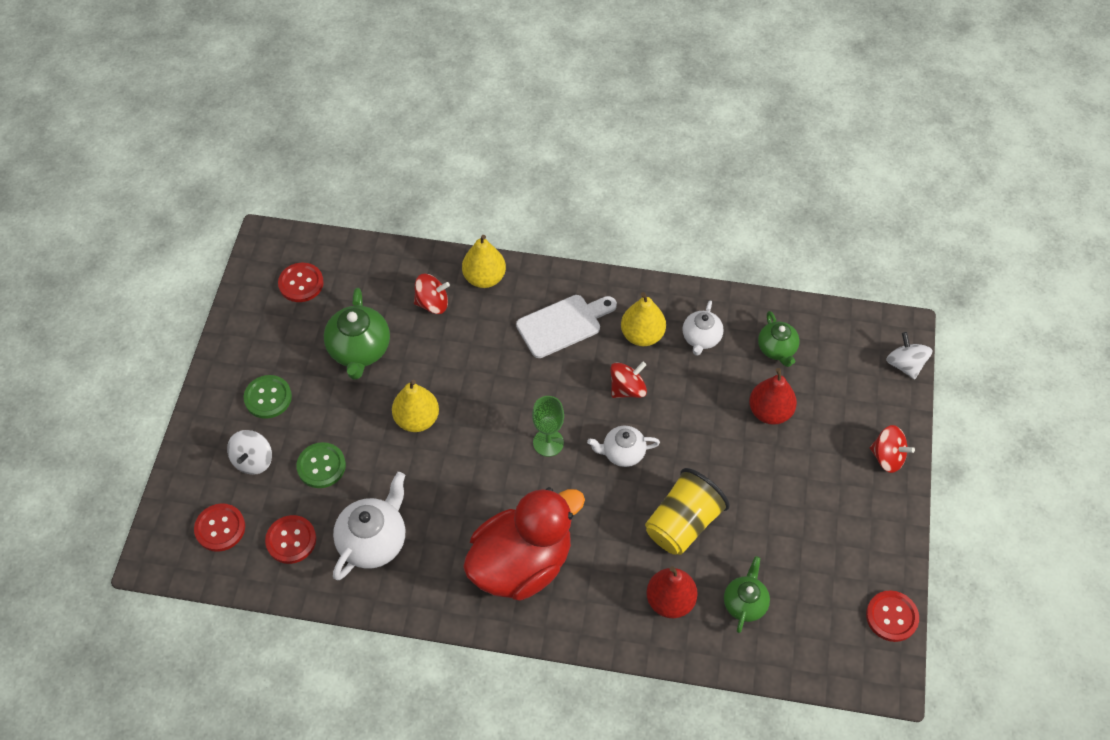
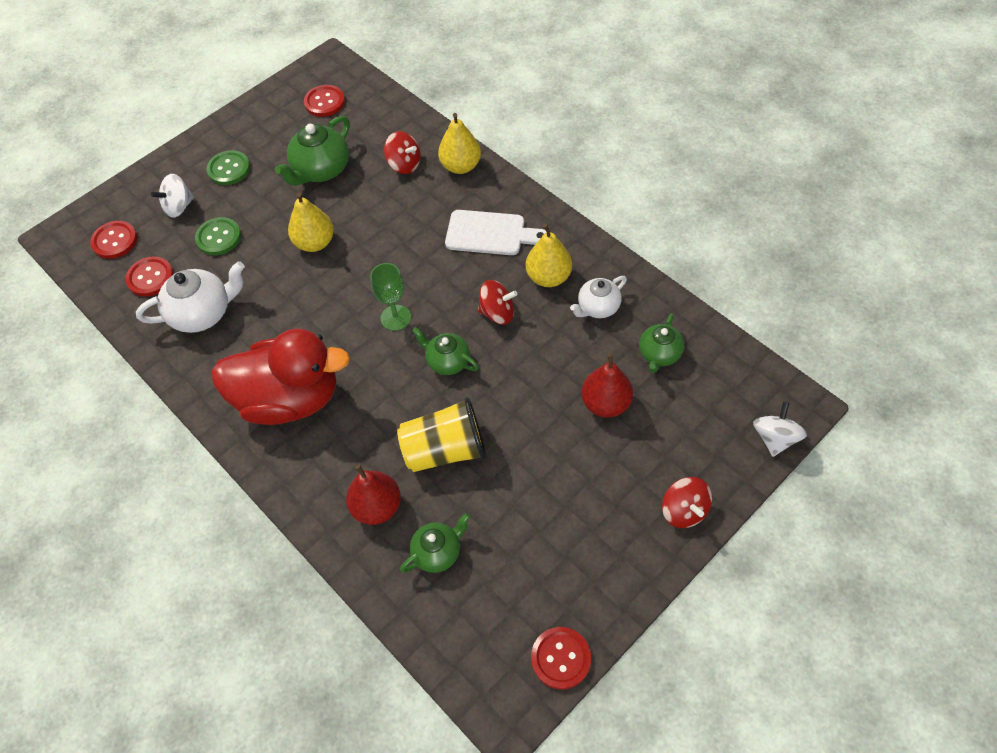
camera: 40 degrees right, 0 degrees up
white teapot [587,426,660,467] -> green teapot [412,327,479,375]

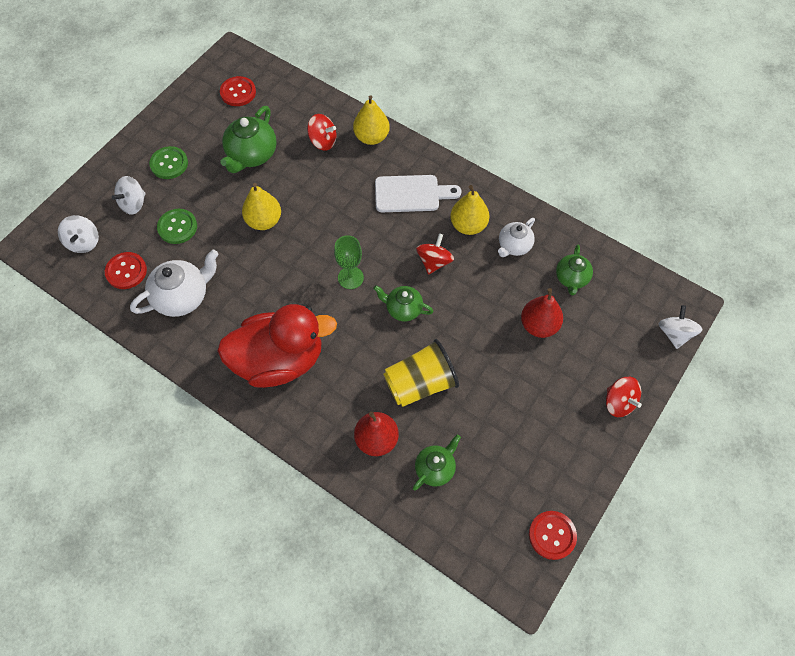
camera: 15 degrees left, 5 degrees up
red button [90,221,137,259] -> white spinning top [58,215,99,253]
red spinning top [478,280,517,325] -> red spinning top turned 60 degrees counterclockwise [416,233,454,274]

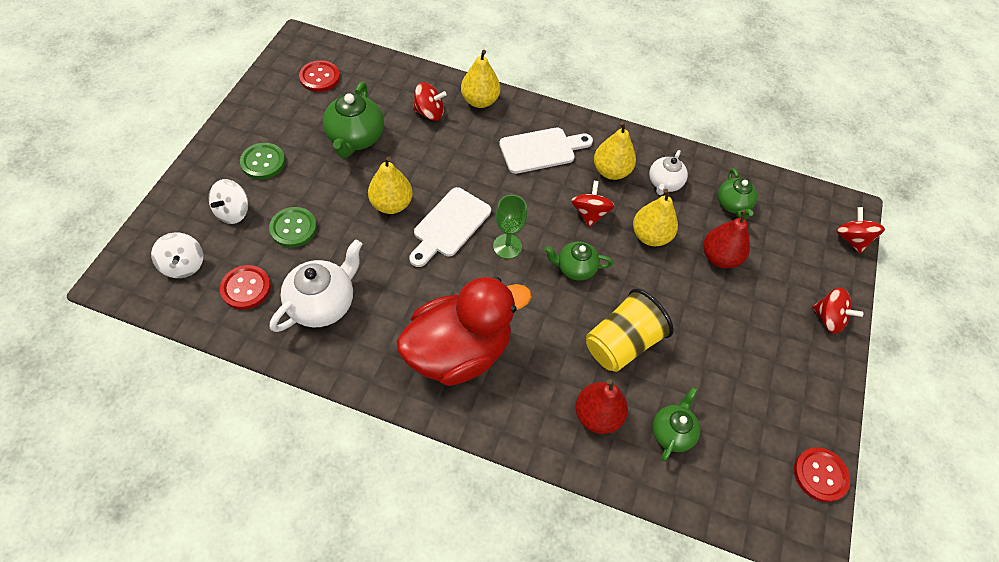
camera: 20 degrees left, 5 degrees down
white spinning top [659,305,702,349] -> red spinning top [836,207,885,254]
none -> white cutting board [409,187,491,267]
none -> yellow pear [633,189,678,246]

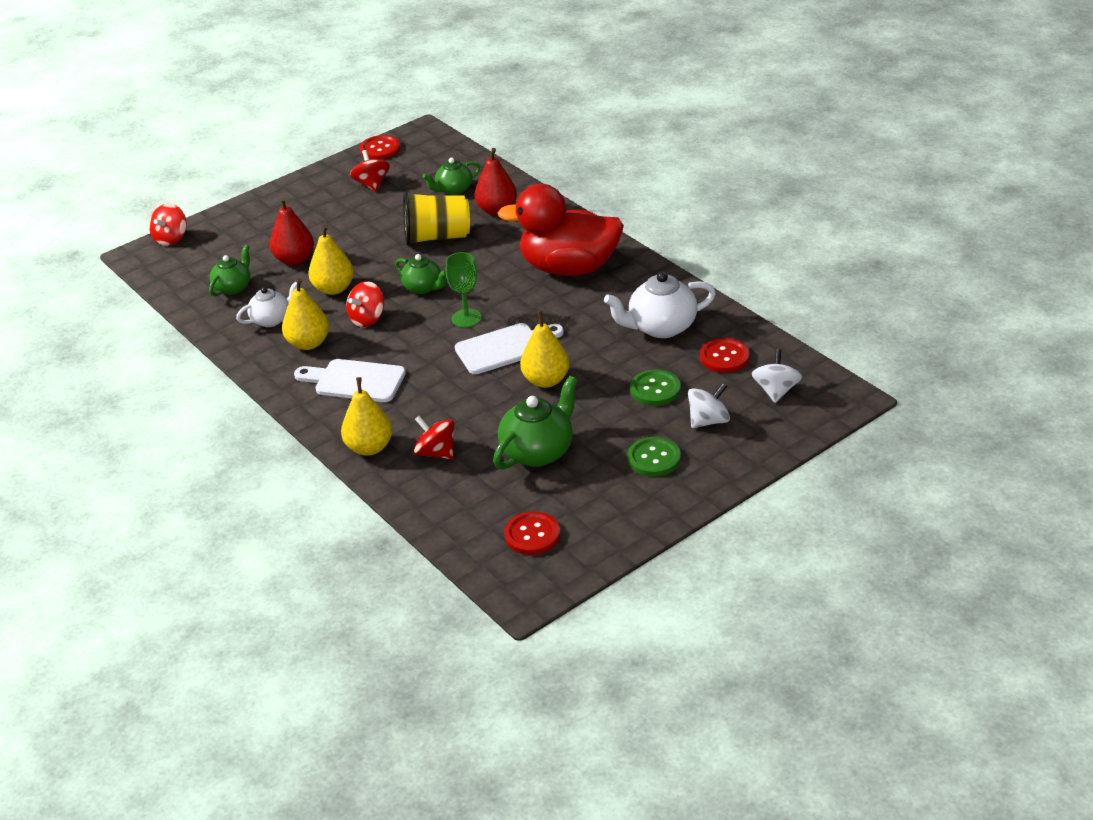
camera: 140 degrees left, 20 degrees down
red spinning top [812,287,863,334] -> red spinning top moved to [350,150,390,192]

